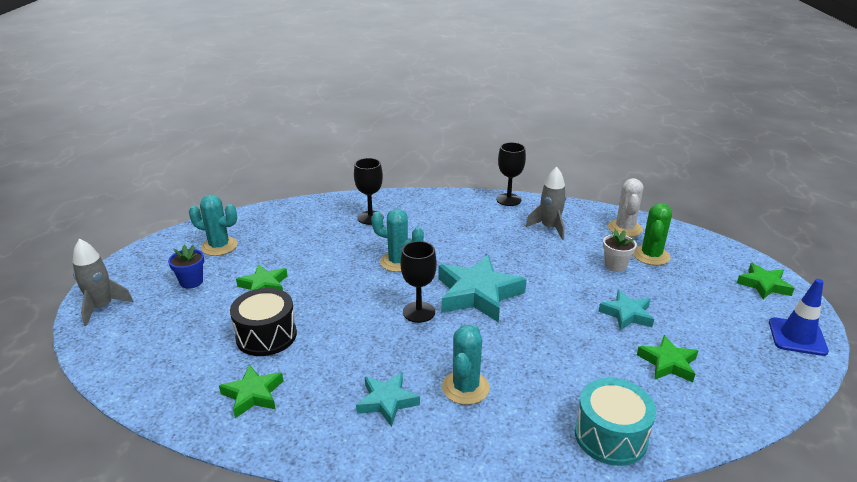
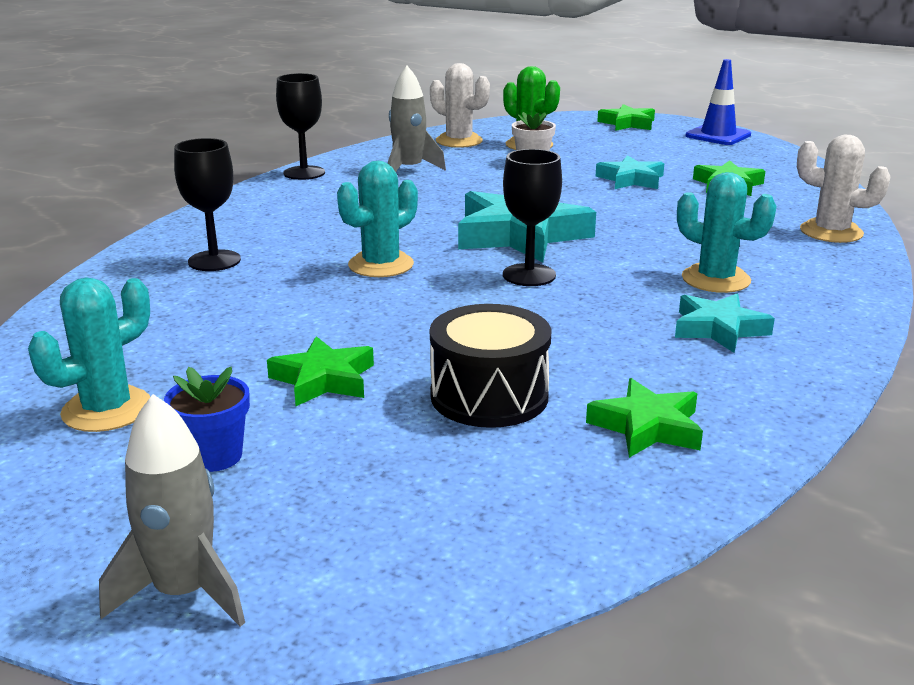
camera: 65 degrees left, 5 degrees down
turquoise drum [575,378,656,466] -> white cactus [797,134,891,243]

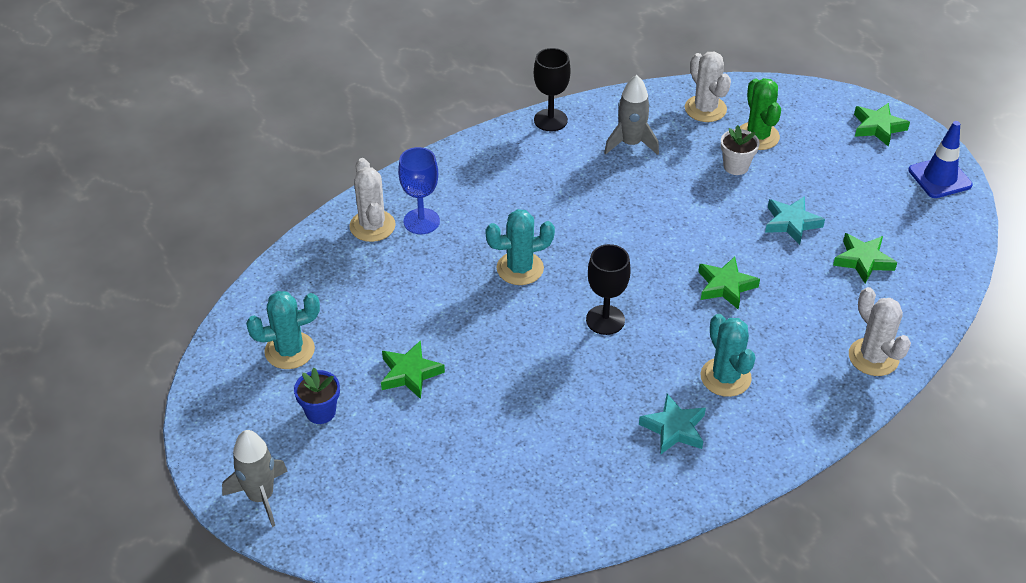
camera: 30 degrees right, 20 degrees up
black goblet [174,138,241,271] -> blue goblet [398,147,440,234]
black drum [430,304,551,428] -> none
turquoise star [458,191,596,262] -> none
green star [586,378,703,458] -> green star moved to [698,257,760,310]
none -> white cactus [349,158,396,242]

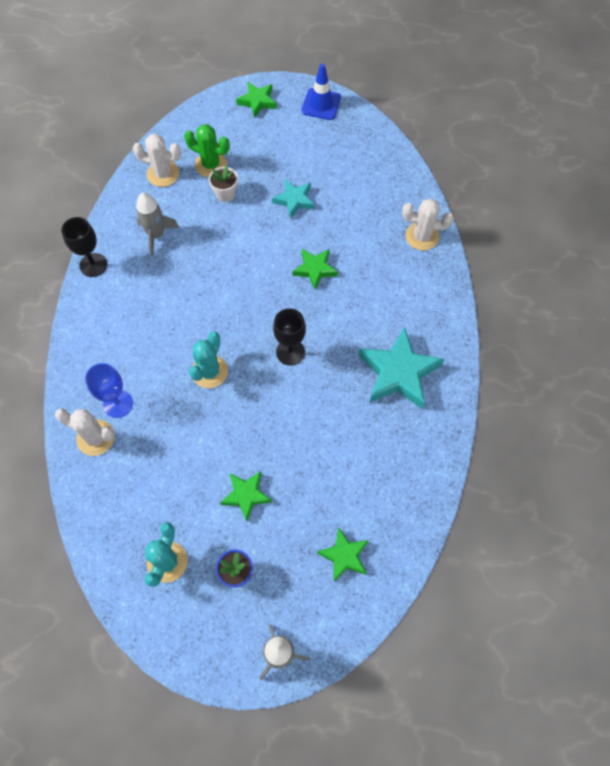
camera: 55 degrees left, 20 degrees up
turquoise star [639,394,706,454] -> turquoise star [359,327,444,409], size x1.76
turquoise cactus [701,314,755,397] -> none
green star [833,233,897,284] -> green star moved to [317,527,369,581]

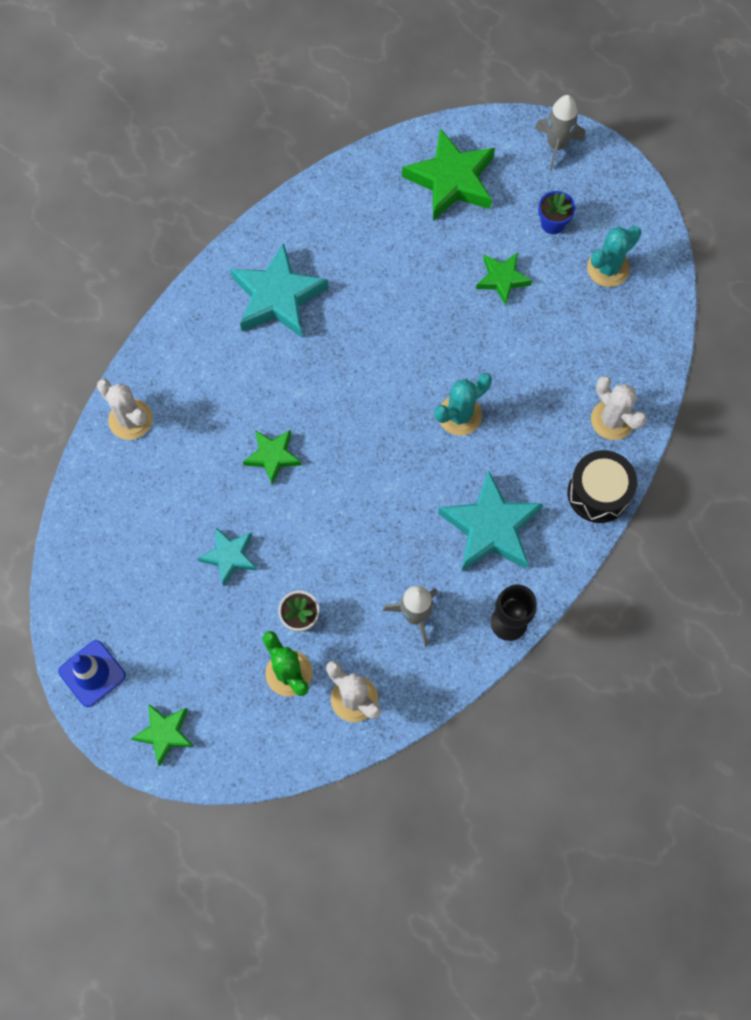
camera: 145 degrees left, 5 degrees up
blue goblet [85,363,133,418] -> none
black goblet [273,308,306,365] -> none
green star [317,527,369,581] -> green star [402,128,495,221], size x1.76
none -> turquoise star [438,470,543,571]
none -> black drum [567,450,637,523]

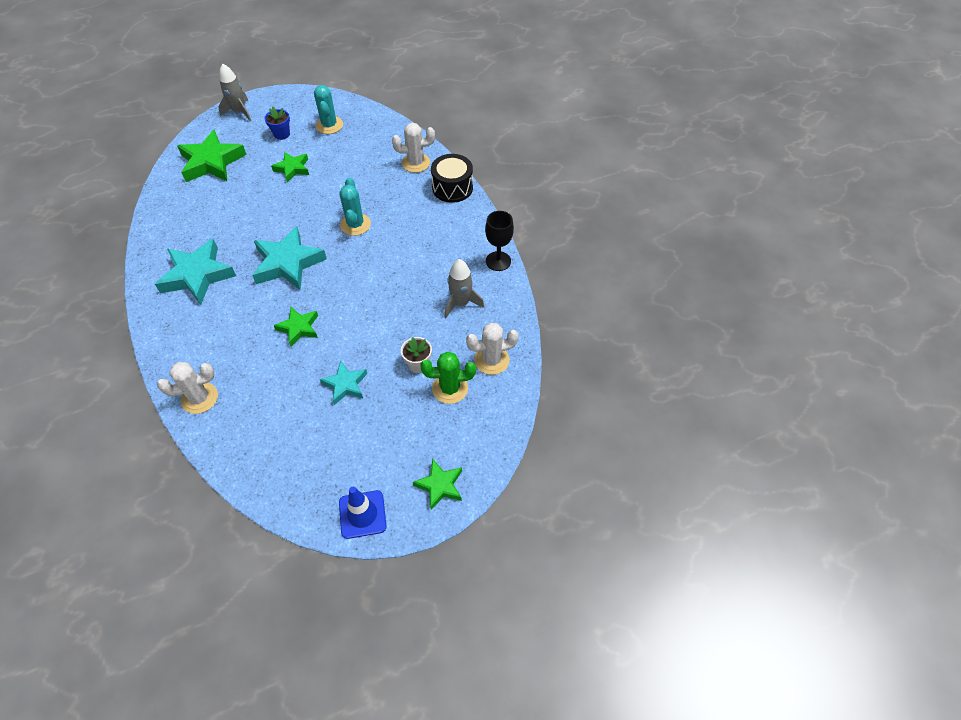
camera: 60 degrees left, 15 degrees down
turquoise star [438,470,543,571] -> turquoise star moved to [252,226,327,290]

